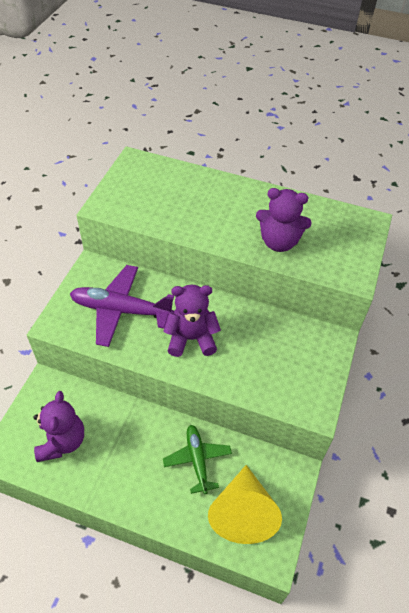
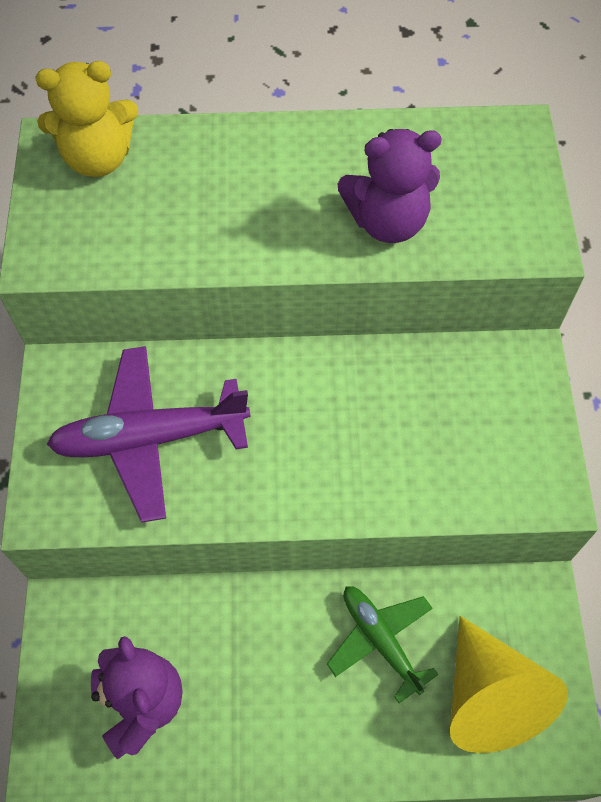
camera: 20 degrees left, 10 degrees up
purple teddy bear [163,285,221,357] -> none
none -> yellow teddy bear [35,61,138,177]

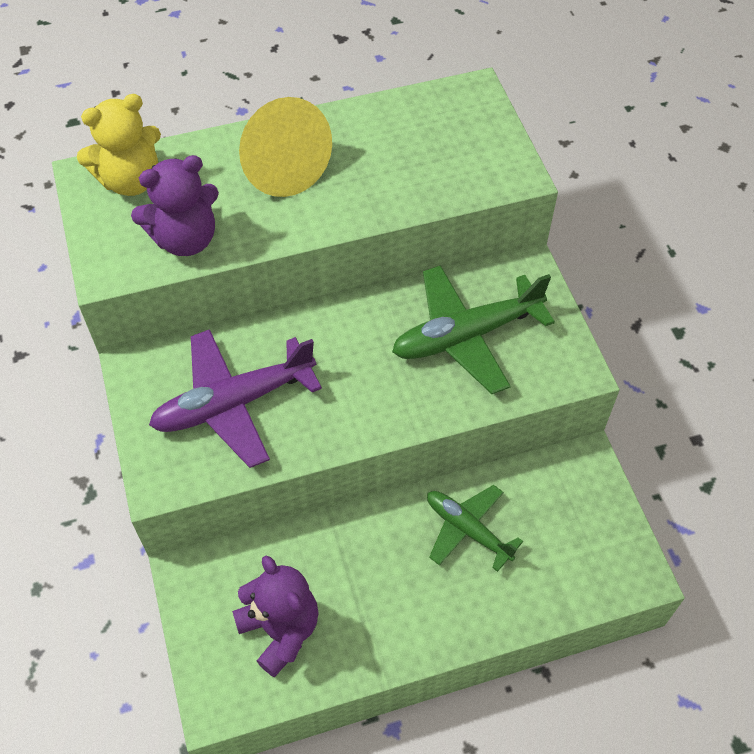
camera: 15 degrees left, 5 degrees down
purple teddy bear [338,129,442,243] -> purple teddy bear moved to [131,155,219,256]
yellow cone [450,616,568,753] -> yellow cone moved to [239,97,332,197]
none -> green plane [392,265,555,394]

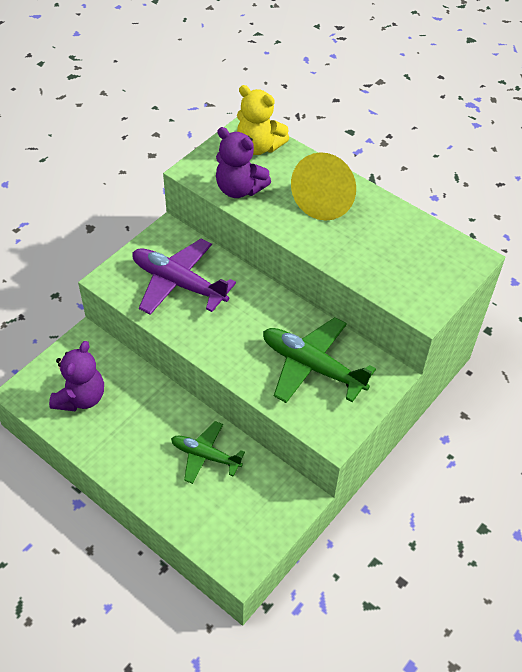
camera: 55 degrees right, 5 degrees down
green plane [427,485,523,572] -> green plane turned 75 degrees counterclockwise [171,421,245,484]

